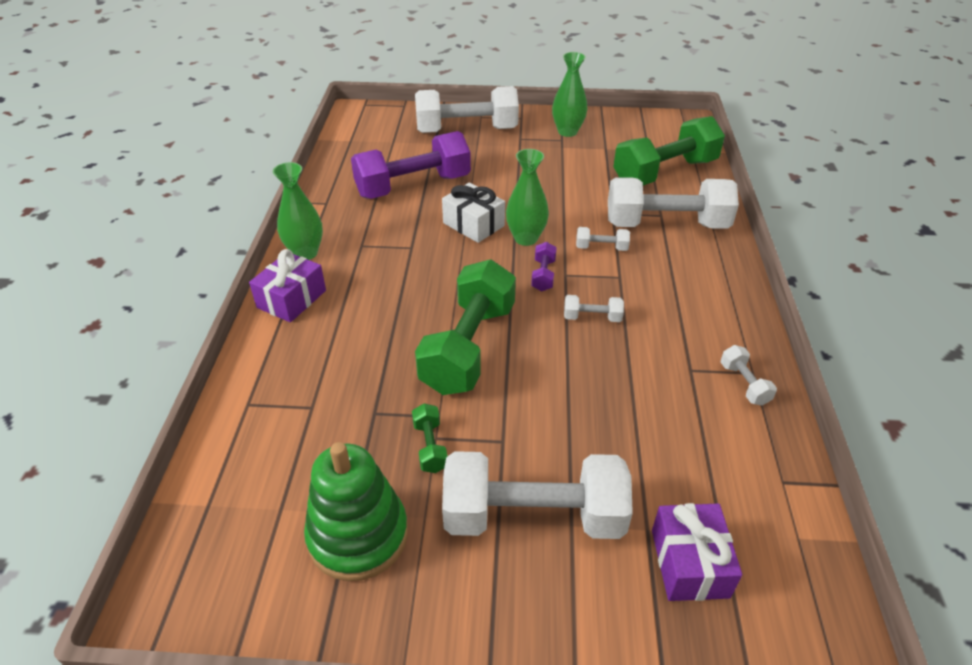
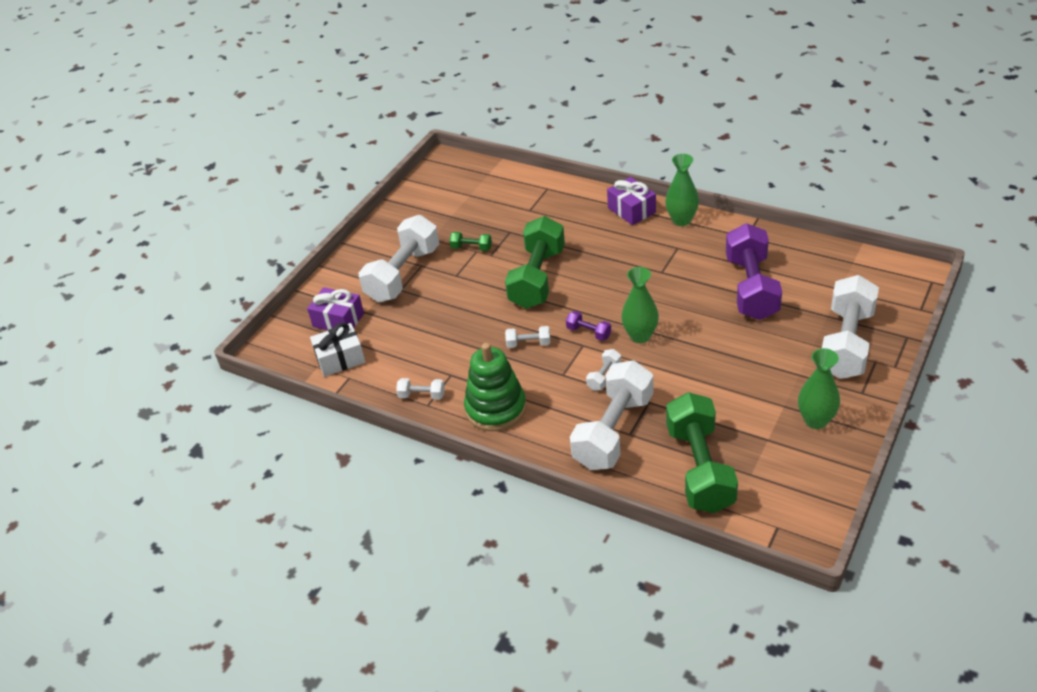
camera: 120 degrees right, 0 degrees up
green stacking toy [304,442,408,581] -> green stacking toy moved to [464,343,526,431]
green dumbbell [415,260,516,395] -> green dumbbell turned 60 degrees clockwise [505,216,565,309]
white gift [442,182,505,243] -> white gift moved to [310,323,365,377]
white dumbbell [564,295,624,322] -> white dumbbell turned 60 degrees clockwise [505,326,550,348]

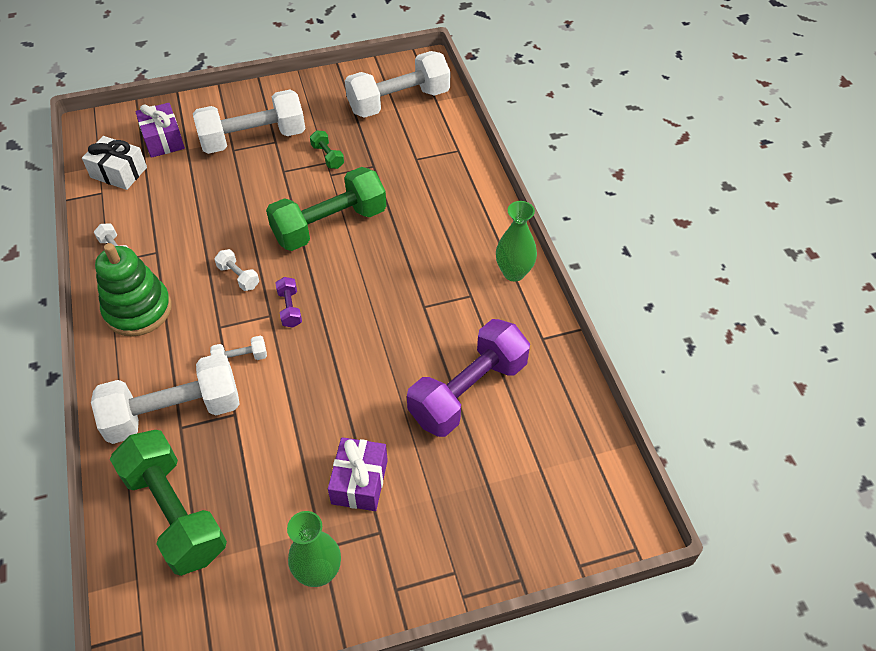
camera: 40 degrees right, 10 degrees up
purple gift [607,177,656,225] -> purple gift moved to [328,437,388,511]
green vase [621,267,659,343] -> none
green dumbbell [666,392,738,513] -> green dumbbell turned 75 degrees counterclockwise [110,430,227,576]
white dumbbell [822,275,879,379] -> white dumbbell moved to [345,51,450,118]

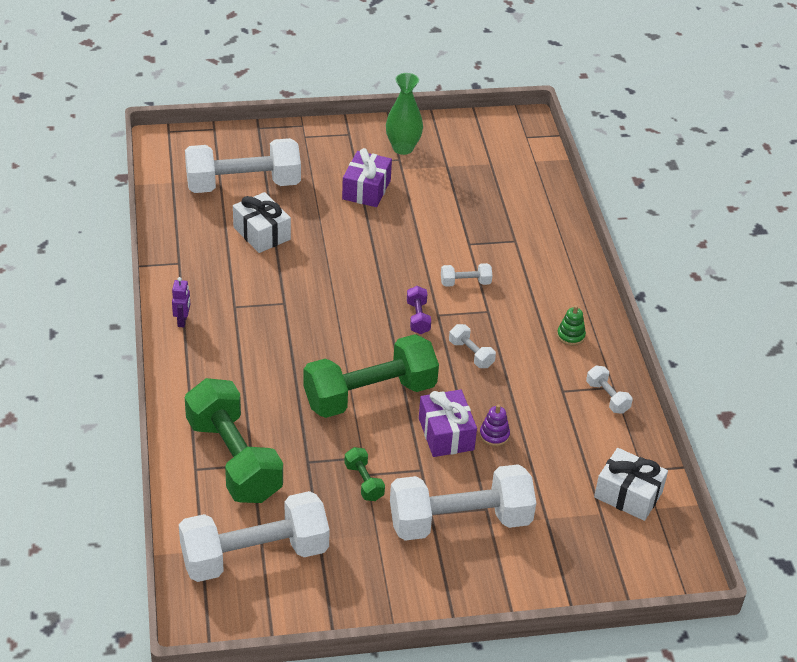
camera: 175 degrees left, 10 degrees down
white dumbbell [91,353,240,444] -> white dumbbell moved to [185,138,301,193]
green stacking toy [95,243,171,337] -> green stacking toy [557,305,586,346], size x0.42
green dumbbell [110,430,227,576] -> green dumbbell moved to [185,378,283,503]
purple gift [135,103,185,158] -> purple gift moved to [419,389,477,457]
purple dumbbell [407,319,530,437] -> white gift [233,192,291,253]
green vase [496,201,537,282] -> purple robot [172,277,190,327]
none -> purple stacking toy [480,404,510,447]

